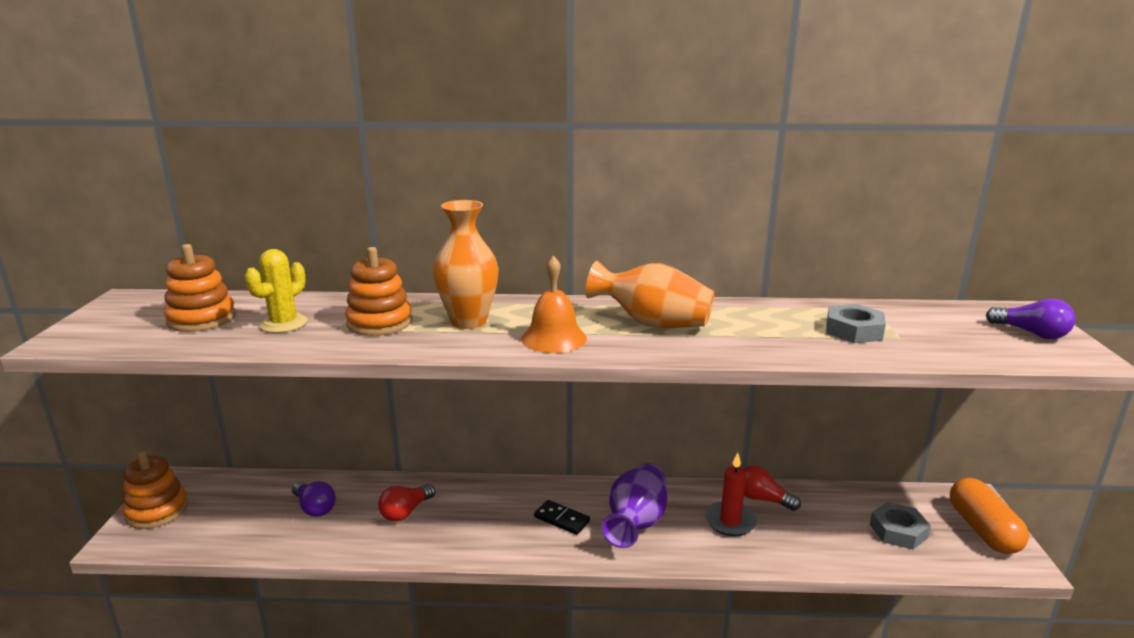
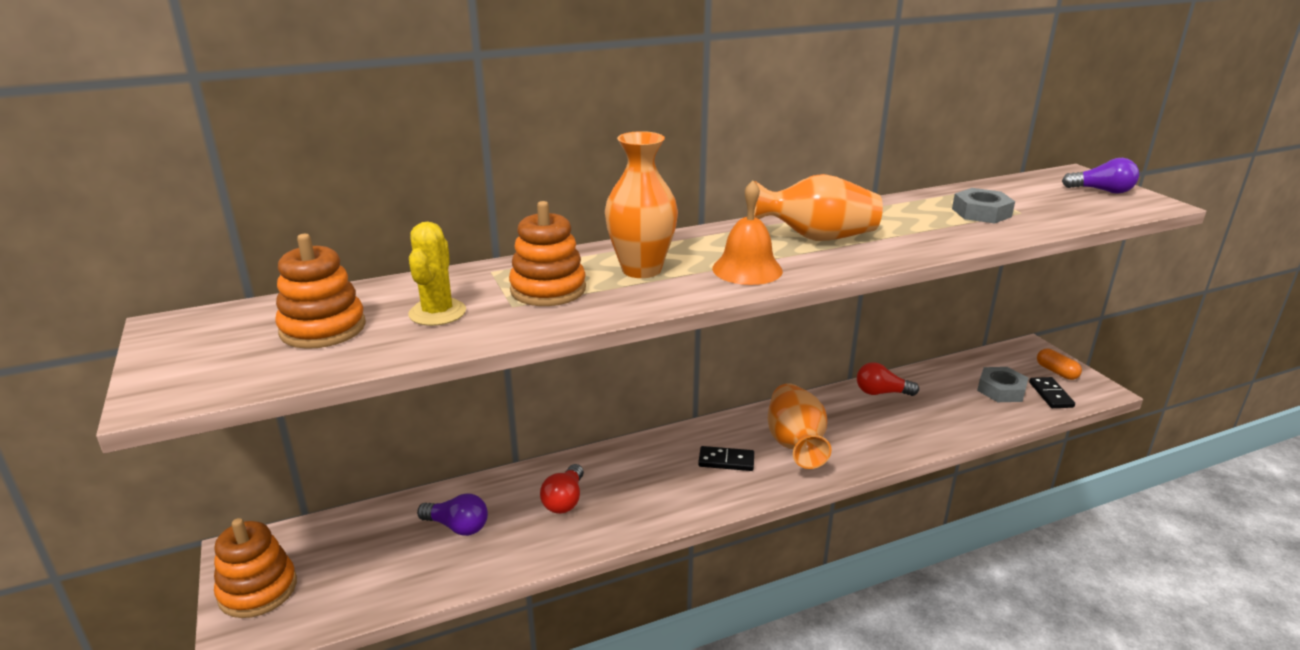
camera: 25 degrees left, 5 degrees up
purple vase [601,463,667,548] -> orange vase [768,383,831,469]
red candle [705,453,757,536] -> none
orange capsule [950,478,1029,554] -> orange capsule [1037,349,1082,380], size x0.56
none -> black domino [1029,377,1075,408]

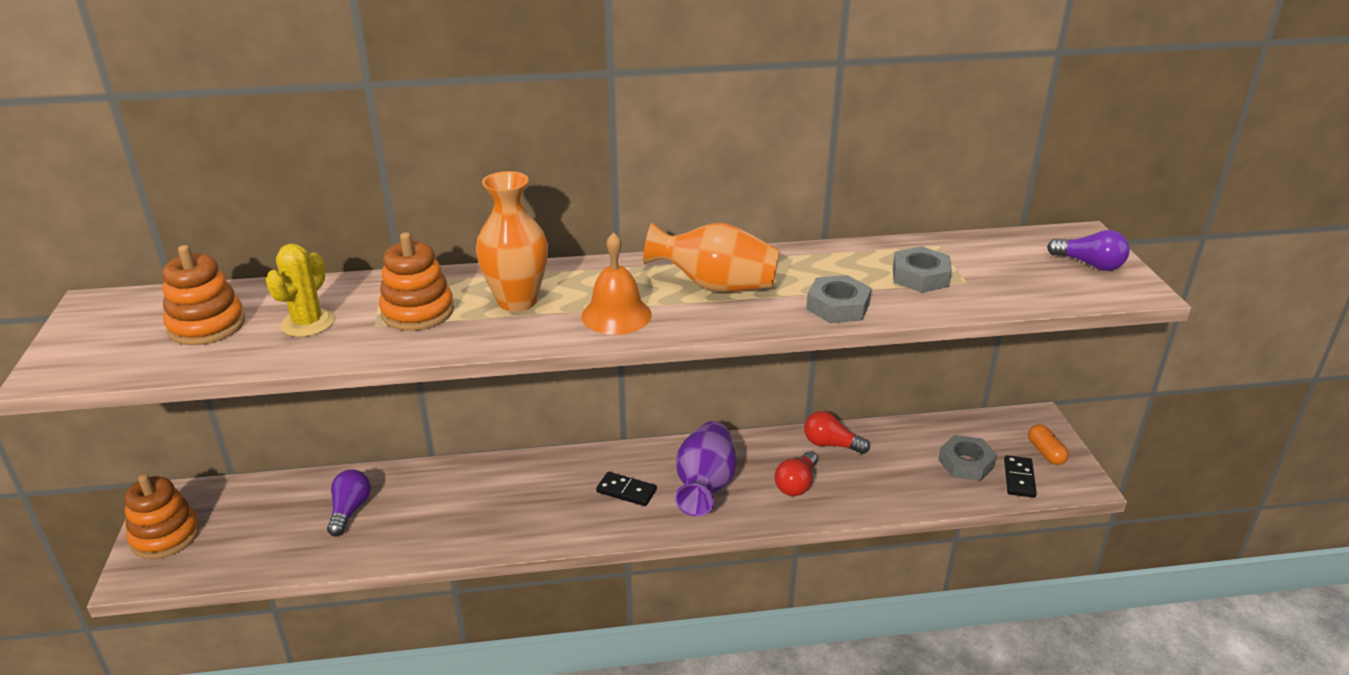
camera: 15 degrees right, 5 degrees up
purple light bulb [417,493,488,536] -> purple light bulb turned 120 degrees counterclockwise [327,470,371,536]
red light bulb [540,464,584,514] -> red light bulb moved to [775,451,817,496]
orange vase [768,383,831,469] -> purple vase [675,421,736,516]
none -> grey nut [806,275,872,323]

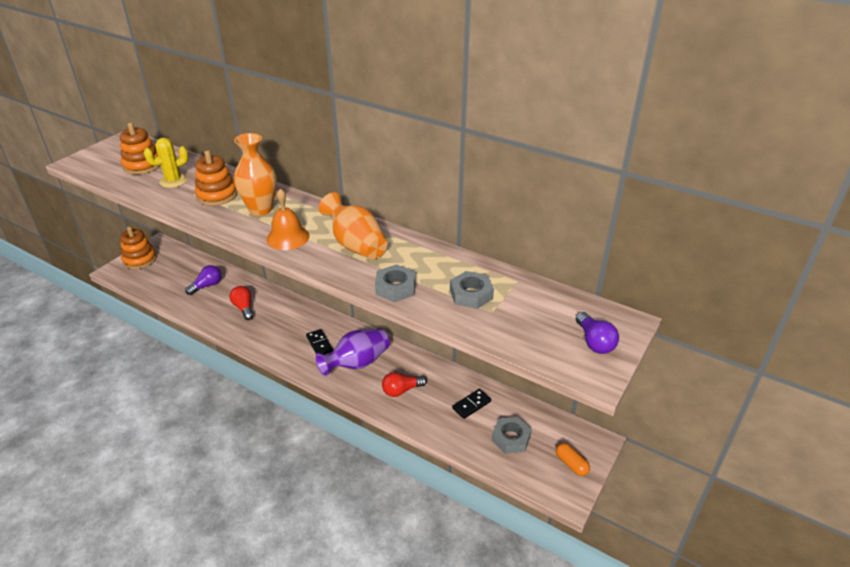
camera: 40 degrees right, 5 degrees up
red light bulb [804,411,870,454] -> red light bulb moved to [229,286,254,320]
black domino [1004,455,1037,498] -> black domino moved to [452,389,491,419]
orange capsule [1028,424,1069,465] -> orange capsule turned 60 degrees counterclockwise [556,443,590,476]

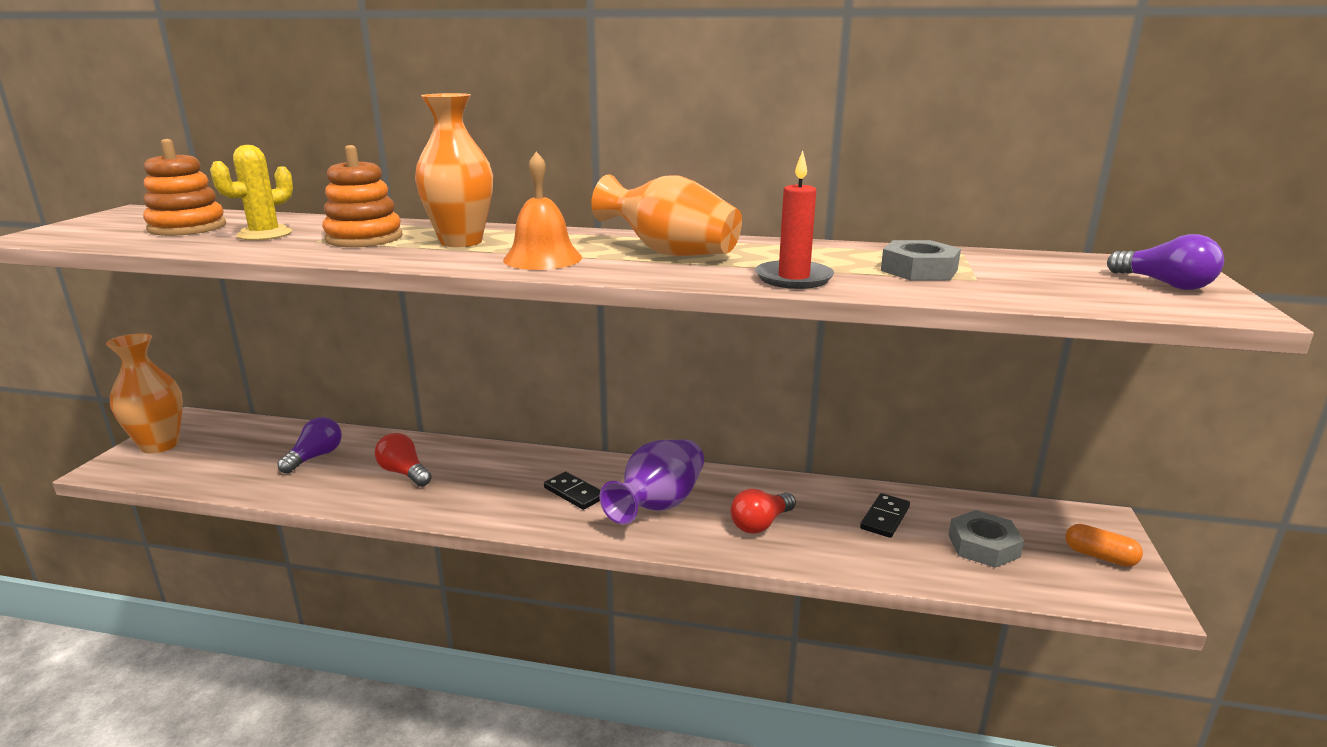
camera: 20 degrees left, 15 degrees down
orange stacking toy [120,226,157,269] -> orange vase [106,333,183,454]
grey nut [375,264,415,302] -> red candle [755,150,834,289]

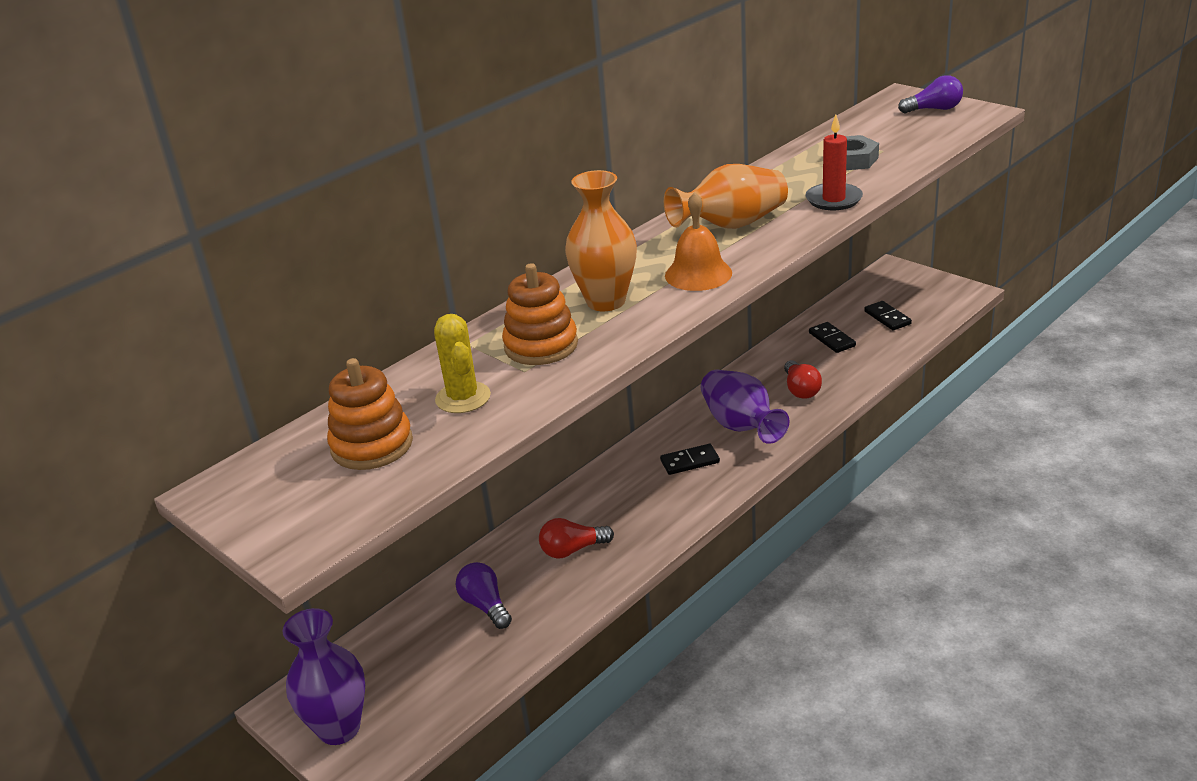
camera: 55 degrees left, 10 degrees up
orange vase [106,333,183,454] -> purple vase [283,608,365,745]
grey nut [948,510,1024,568] -> black domino [864,301,912,330]
orange capsule [1065,524,1143,567] -> none

